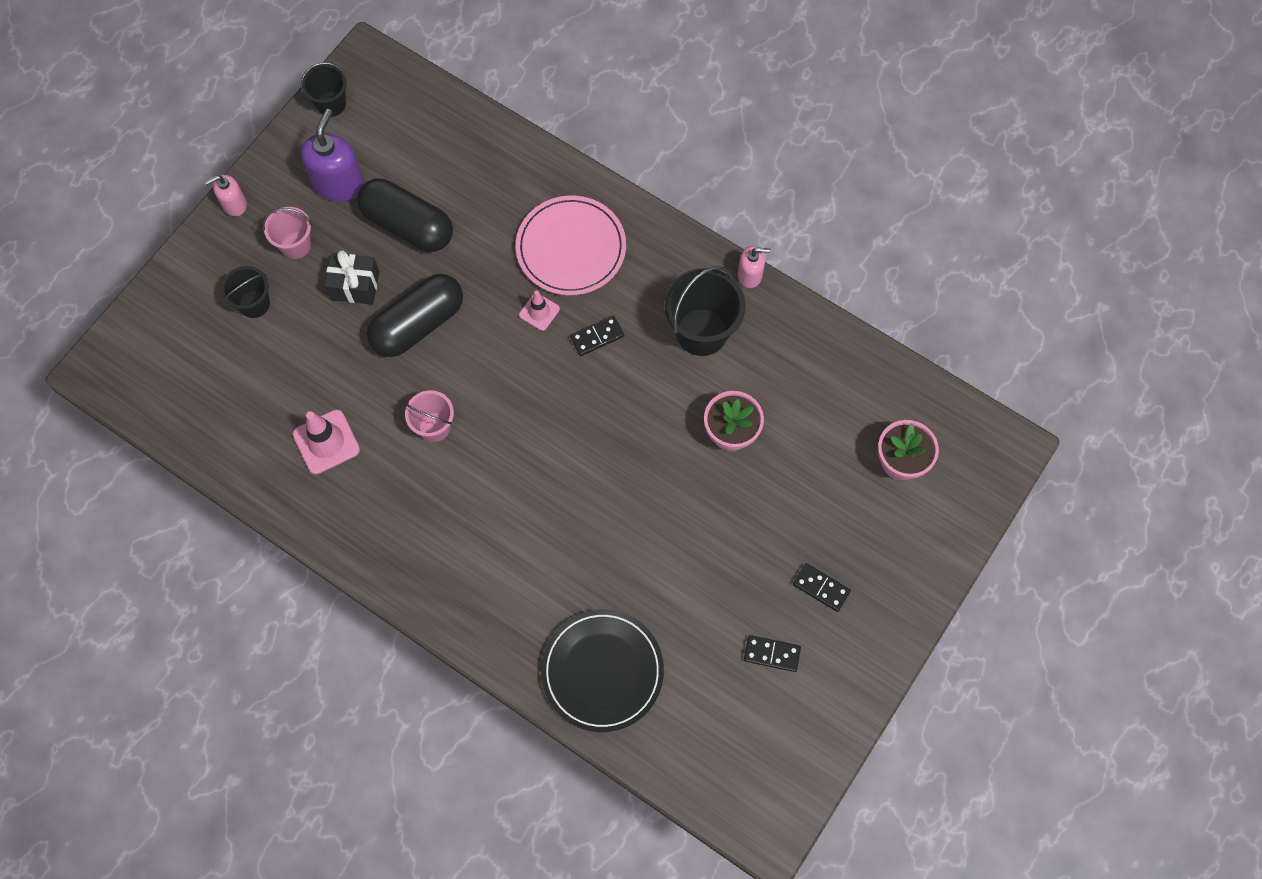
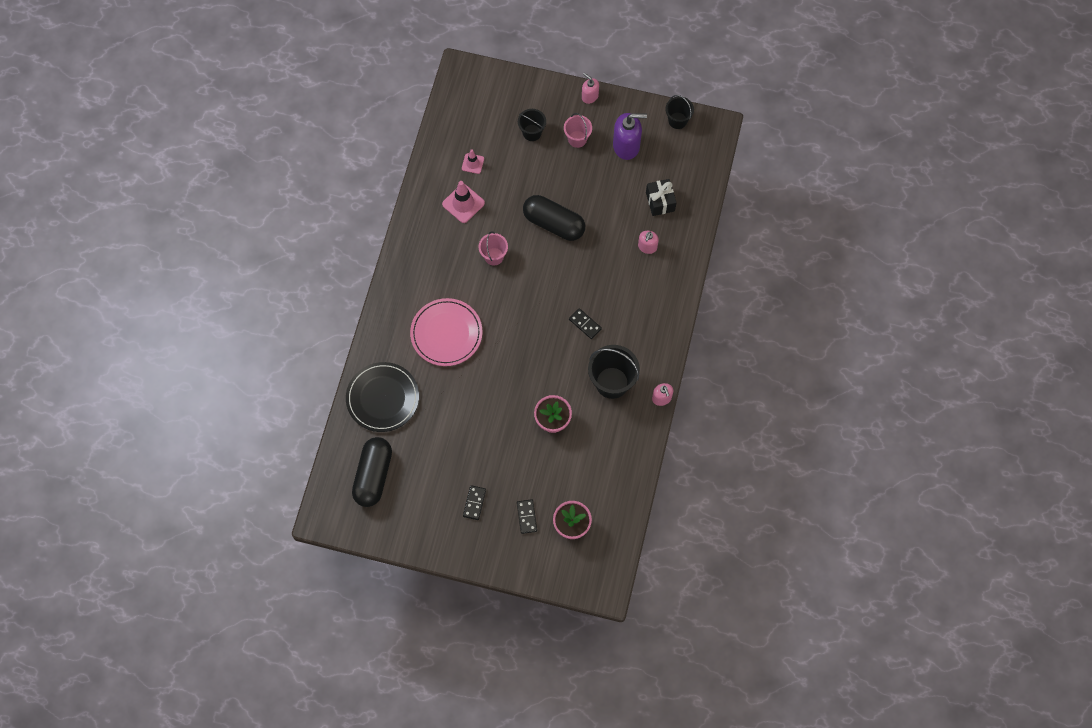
camera: 70 degrees right, 0 degrees up
black gift [324,250,379,305] -> black gift moved to [646,179,677,216]
black capsule [357,178,453,252] -> black capsule moved to [352,437,392,507]
pink plate [516,196,626,295] -> pink plate moved to [410,298,483,366]
pink traffic cone [519,290,560,331] -> pink traffic cone moved to [462,149,484,174]
black domino [744,635,801,672] -> black domino moved to [517,499,537,534]
none -> pink soap dispenser [638,231,659,254]

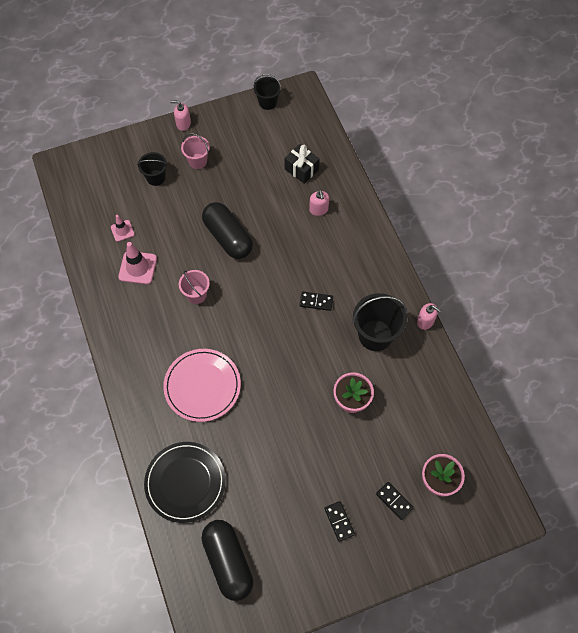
camera: 35 degrees left, 5 degrees down
black capsule [523,195,585,241] -> black capsule turned 60 degrees clockwise [202,202,253,259]
purple soap dispenser [613,113,647,160] -> none

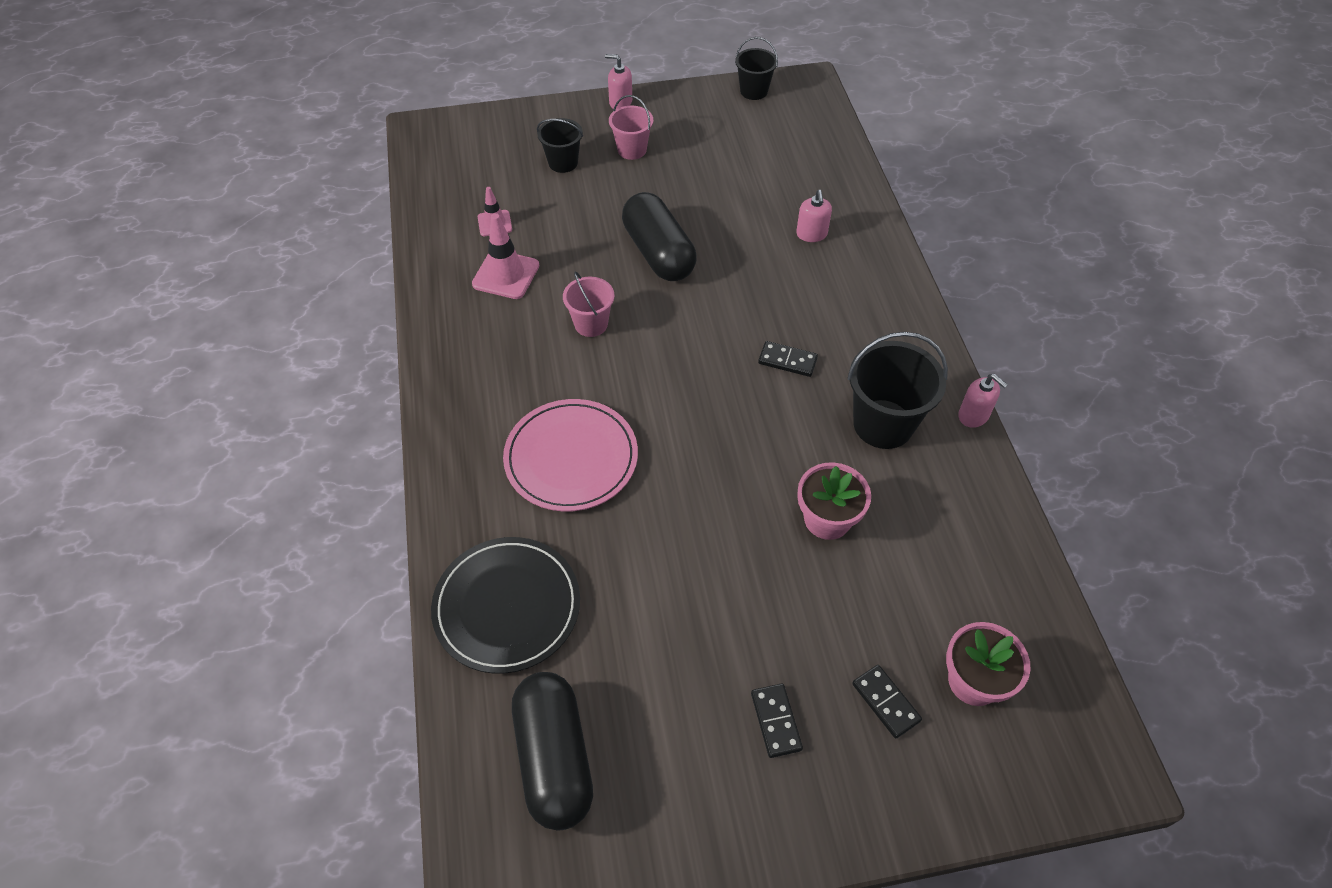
camera: 10 degrees right, 10 degrees down
black gift [285,144,320,184] -> none

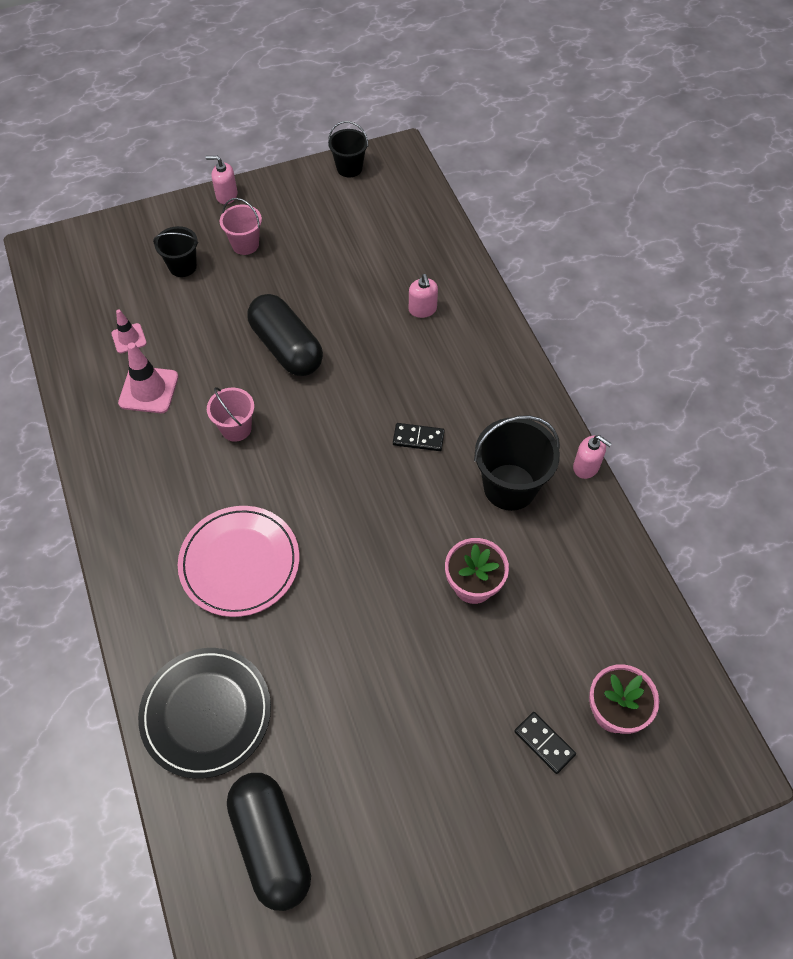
camera: 10 degrees left, 5 degrees up
black domino [751,683,803,758] -> none

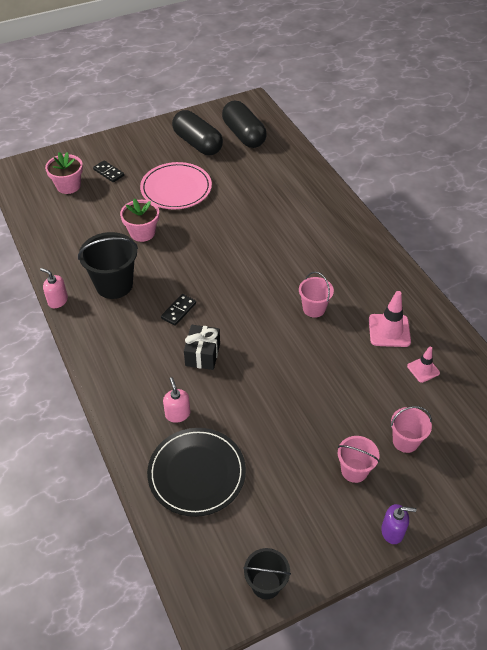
camera: 175 degrees right, 10 degrees down
black plate [138,648,271,779] -> black plate moved to [147,428,246,517]
black bucket [153,226,198,277] -> pink bucket [391,406,432,453]
pink plate [178,506,299,617] -> pink plate moved to [140,162,212,209]
pink soap dispenser [206,156,237,204] -> purple soap dispenser [381,504,416,544]
black capsule [247,294,323,376] -> black capsule moved to [172,110,223,155]
black domino [393,423,445,451] -> black domino turned 60 degrees counterclockwise [161,294,196,326]
none -> black gift [184,325,220,370]

